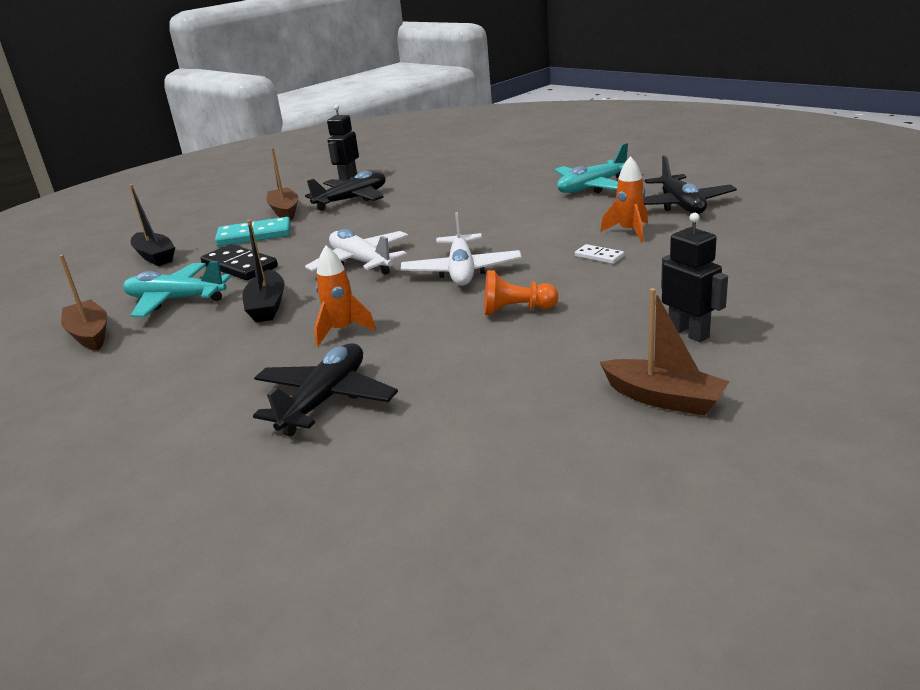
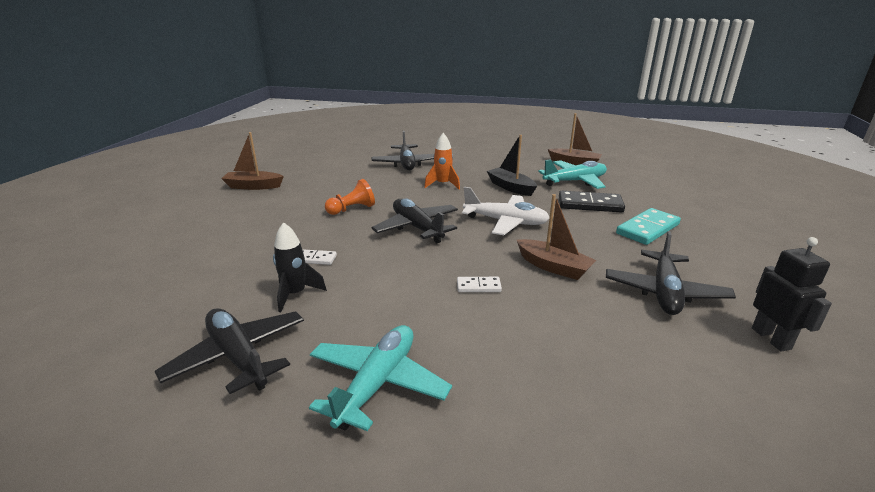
camera: 145 degrees right, 0 degrees up
black boat [129,184,175,266] -> none
brown boat [266,148,298,220] -> brown boat moved to [517,194,596,280]
white plane [401,212,522,286] -> black plane [371,198,458,243]
orange rocket [600,156,648,242] -> black rocket [273,222,327,312]
black robot [661,213,728,342] -> none
none -> white domino [457,277,502,292]

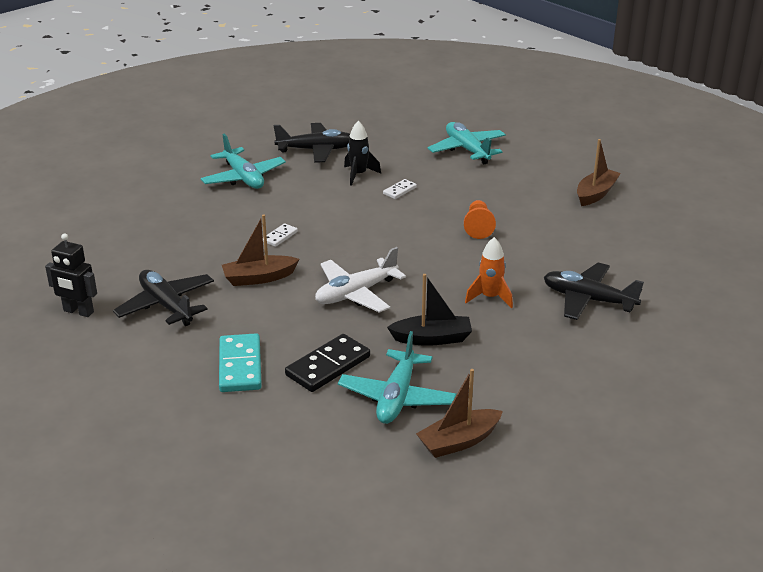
camera: 125 degrees right, 5 degrees up
black plane [371,198,458,243] -> none
none -> turquoise plane [428,122,506,164]

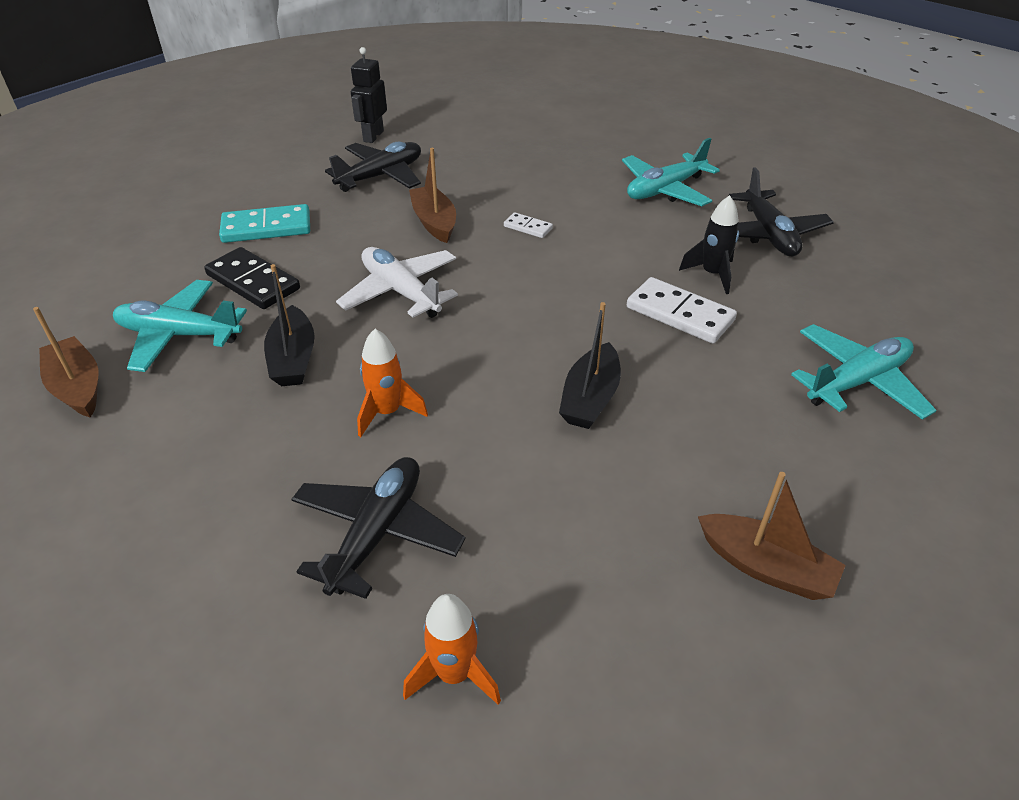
camera: 85 degrees right, 10 degrees up
white domino [383,179,417,199] -> white domino [627,277,737,343], size x1.91
orange pawn [464,200,496,239] -> black boat [559,302,621,429]
none -> orange rocket [403,594,501,705]

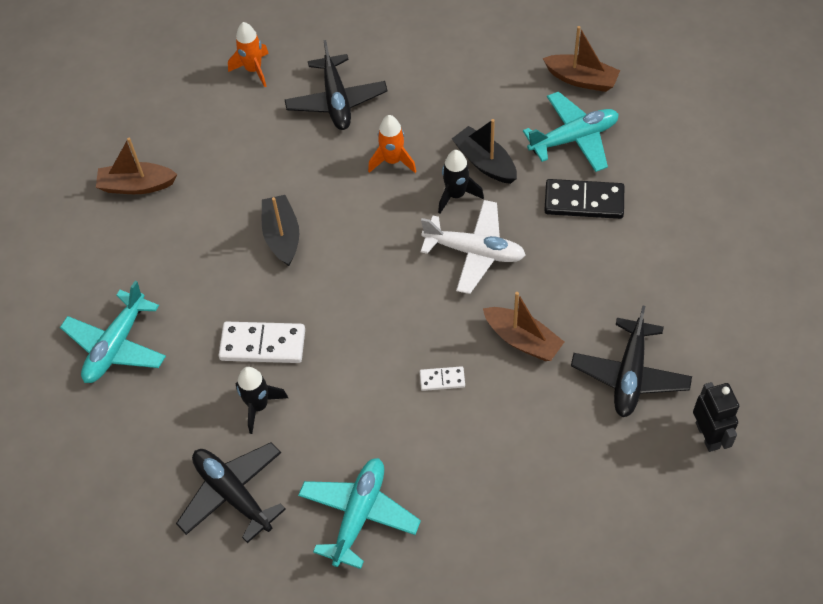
camera: 150 degrees right, 15 degrees up
turquoise domino [219,204,310,243] -> none
none -> black rocket [438,150,484,214]

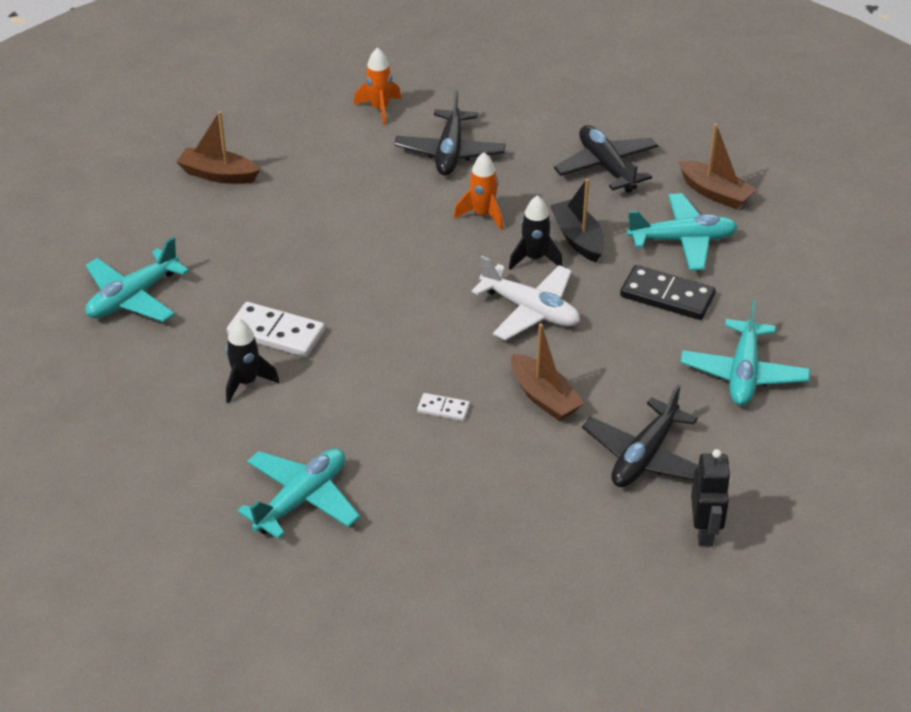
camera: 15 degrees right, 15 degrees down
black plane [176,442,286,543] -> black plane moved to [554,125,658,193]
black boat [262,195,299,266] -> none
none -> turquoise plane [680,300,810,406]

